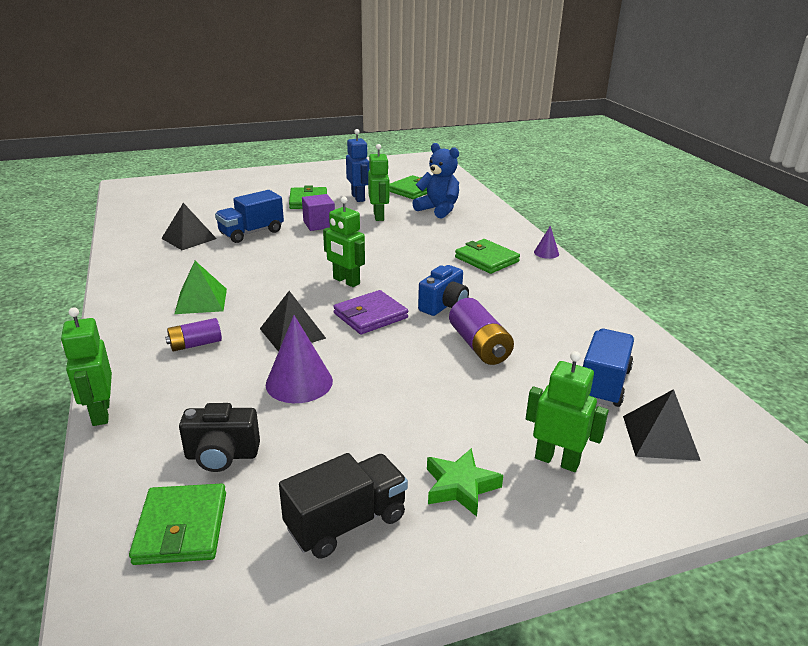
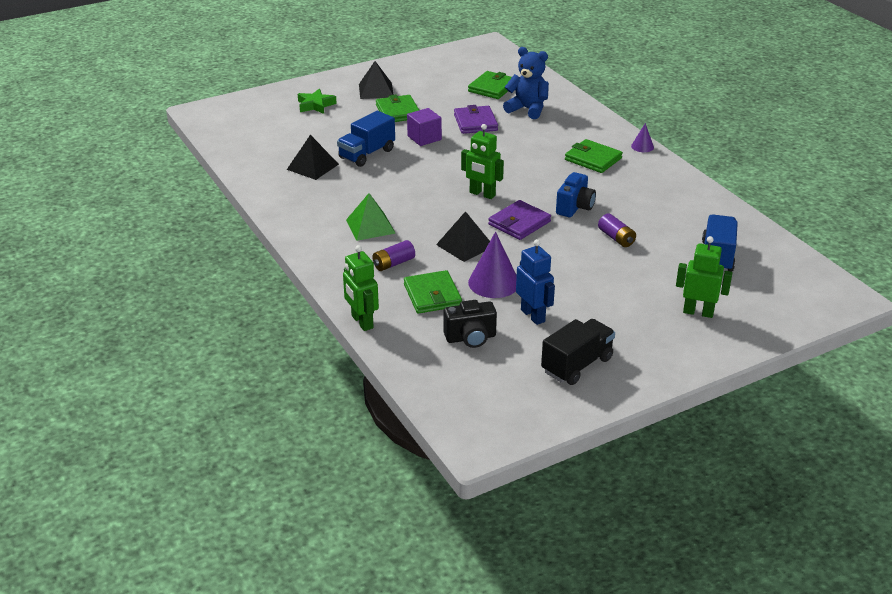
camera: 10 degrees left, 5 degrees up
green wallet [129,483,226,565] -> green wallet moved to [404,270,462,314]
blue robot [346,129,369,202] -> blue robot moved to [516,239,555,325]
green robot [368,144,389,221] -> purple wallet [454,105,498,134]
green star [427,448,503,517] -> green star moved to [298,89,337,114]
purple battery [449,298,514,365] -> purple battery [598,213,636,247], size x0.65
black pyramid [623,389,701,461] -> black pyramid moved to [359,61,394,99]

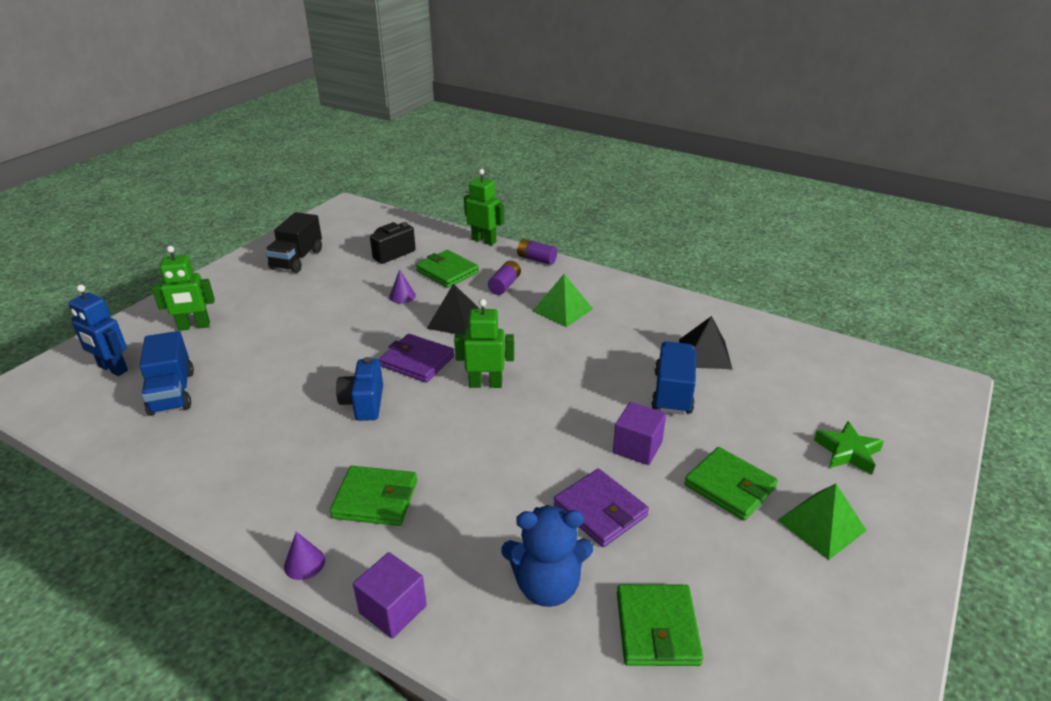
camera: 150 degrees right, 0 degrees up
black pyramid [359,61,394,99] -> green pyramid [777,483,867,560]
purple cone [468,232,517,298] -> purple cone [389,269,416,303], size x0.52
purple wallet [488,200,551,240] -> purple wallet turned 75 degrees counterclockwise [379,334,455,383]
blue robot [516,239,555,325] -> blue robot moved to [68,285,128,376]
purple battery [598,213,636,247] -> purple battery moved to [517,239,557,265]
none -> purple cube [353,552,427,639]

